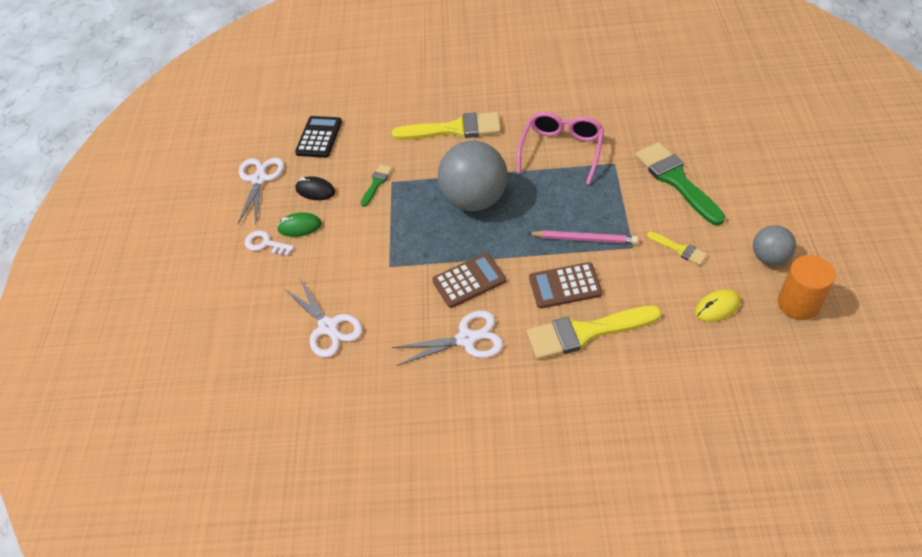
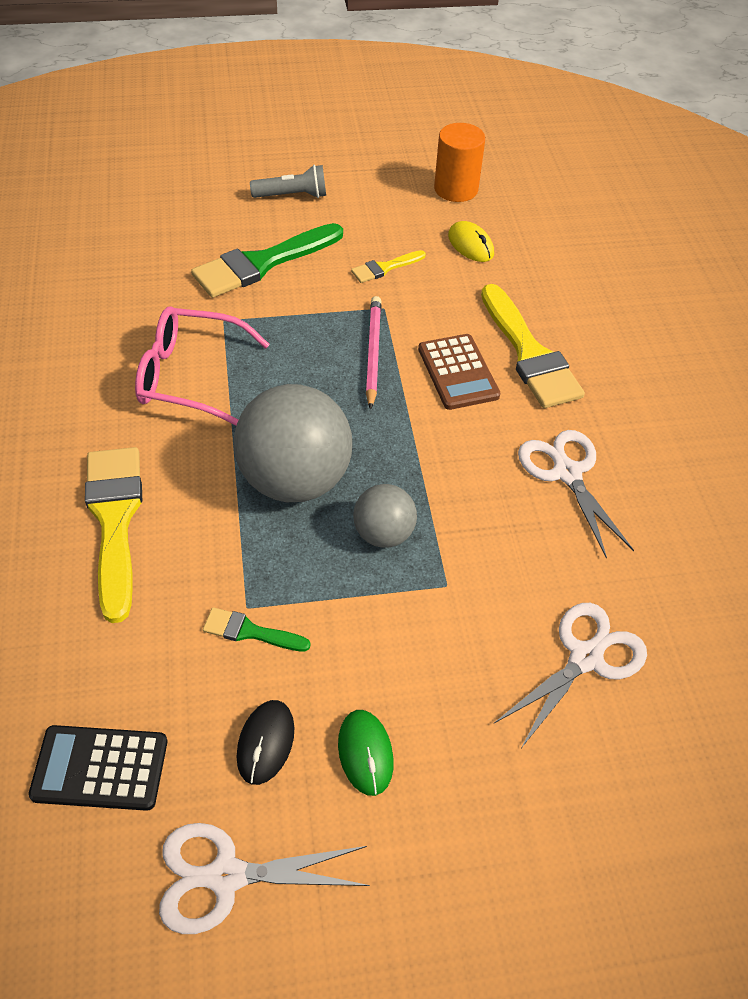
camera: 105 degrees left, 0 degrees up
white key [245,230,294,256] -> none
brown calculator [432,253,506,308] -> none
yellow brush [647,232,708,265] -> yellow brush turned 150 degrees counterclockwise [351,250,426,283]
grey ball [753,225,796,266] -> grey ball moved to [353,484,417,547]
none -> grey flashlight [250,165,326,198]

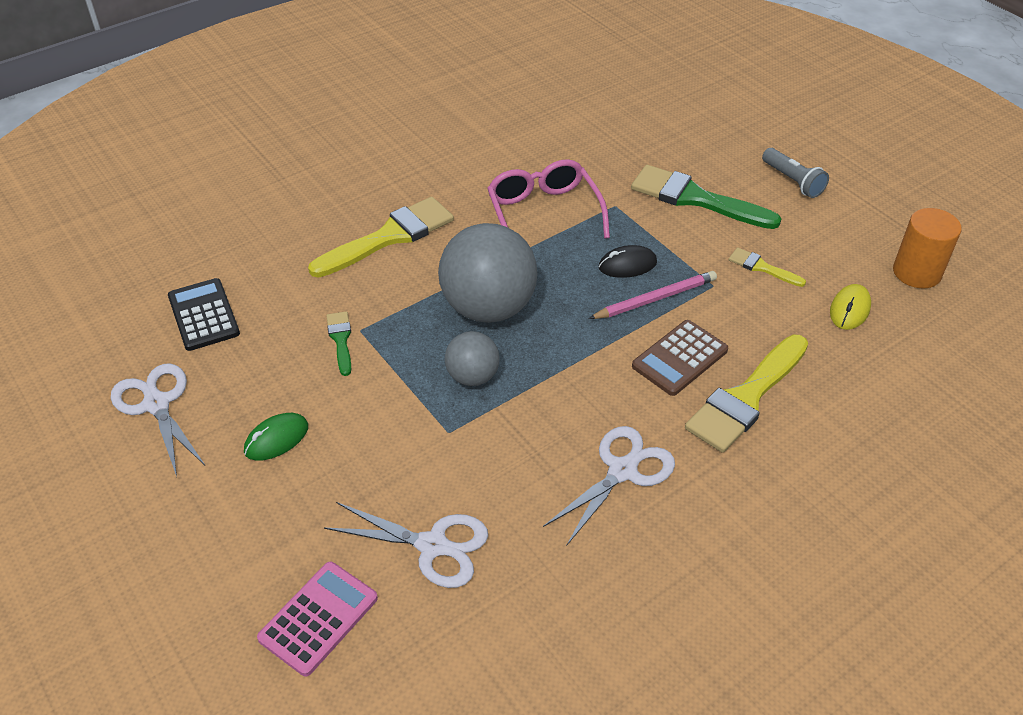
camera: 65 degrees right, 5 degrees down
black mouse [236,700,294,785] -> black mouse moved to [598,245,657,278]
none -> pink calculator [257,562,378,676]

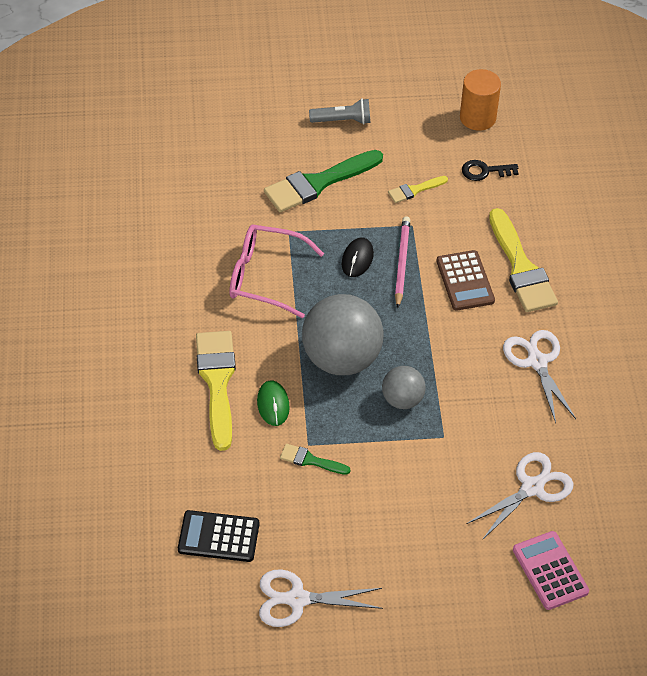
camera: 60 degrees left, 5 degrees up
green mouse [244,413,308,461] -> green mouse moved to [257,380,290,426]
yellow mouse [830,284,871,330] -> black key [462,160,519,181]

